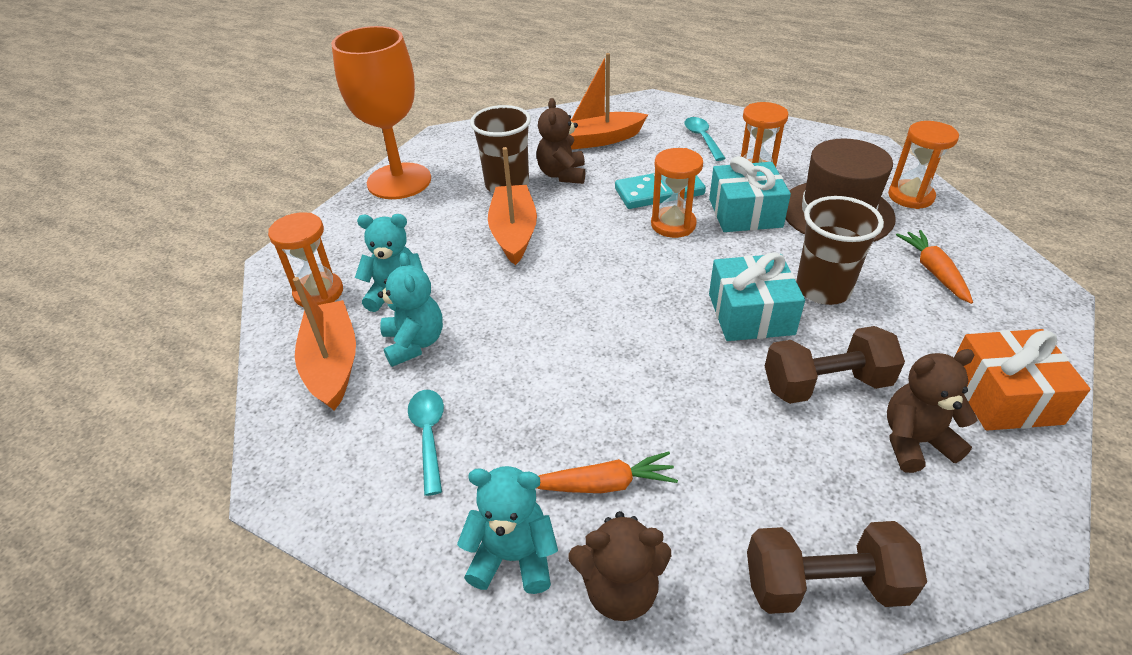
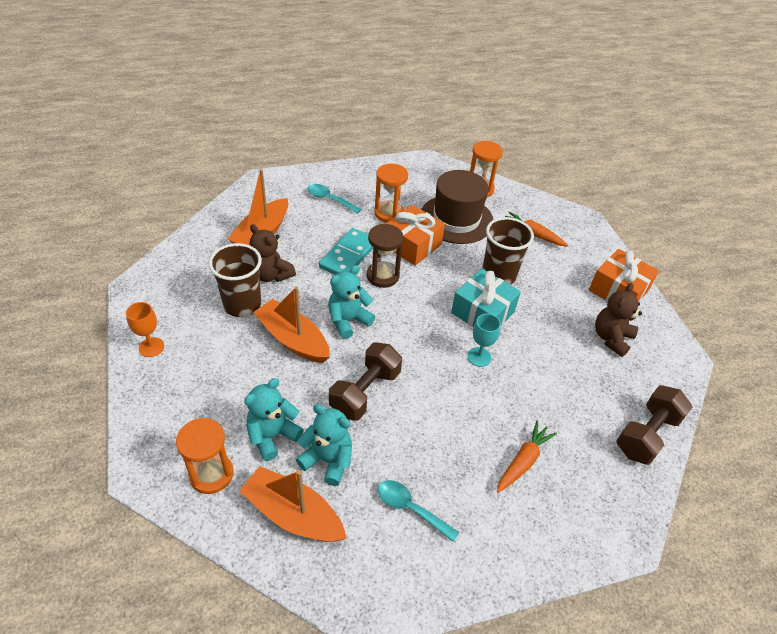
camera: 50 degrees left, 5 degrees up
orange goblet [331,26,431,199] -> orange goblet [126,302,164,357], size x0.42
turquoise teddy bear [457,466,558,594] -> turquoise teddy bear moved to [328,265,375,339]
brown teddy bear [568,511,671,621] -> none
orange hourglass [651,148,703,238] -> brown hourglass [366,224,403,288]
turquoise gift [709,156,791,232] -> orange gift [386,205,445,266]
brown dumbbell [765,326,905,404] -> brown dumbbell moved to [329,343,402,421]
none -> turquoise goblet [468,314,501,367]

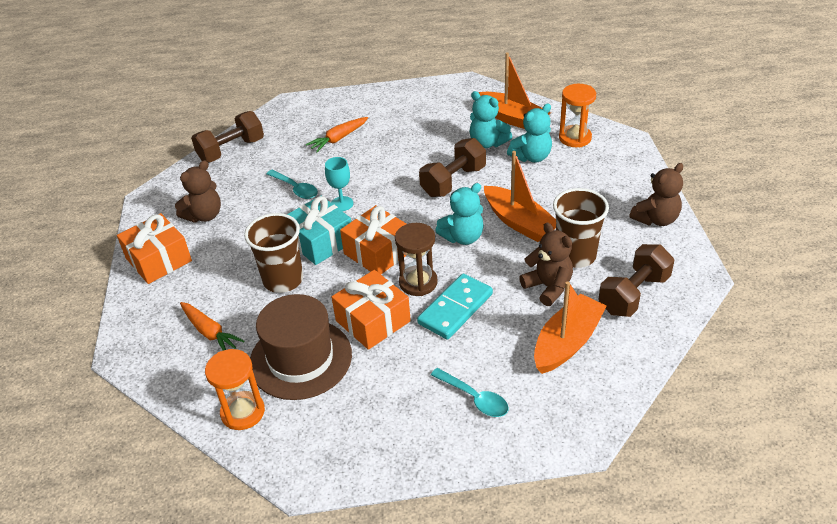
camera: 165 degrees left, 5 degrees down
orange goblet [126,302,164,357] -> brown teddy bear [629,163,683,226]
orange hourglass [374,164,408,223] -> none
turquoise spoon [378,480,459,542] -> turquoise spoon moved to [266,170,318,199]
none -> orange gift [340,205,406,274]
none -> brown dumbbell [599,244,675,317]

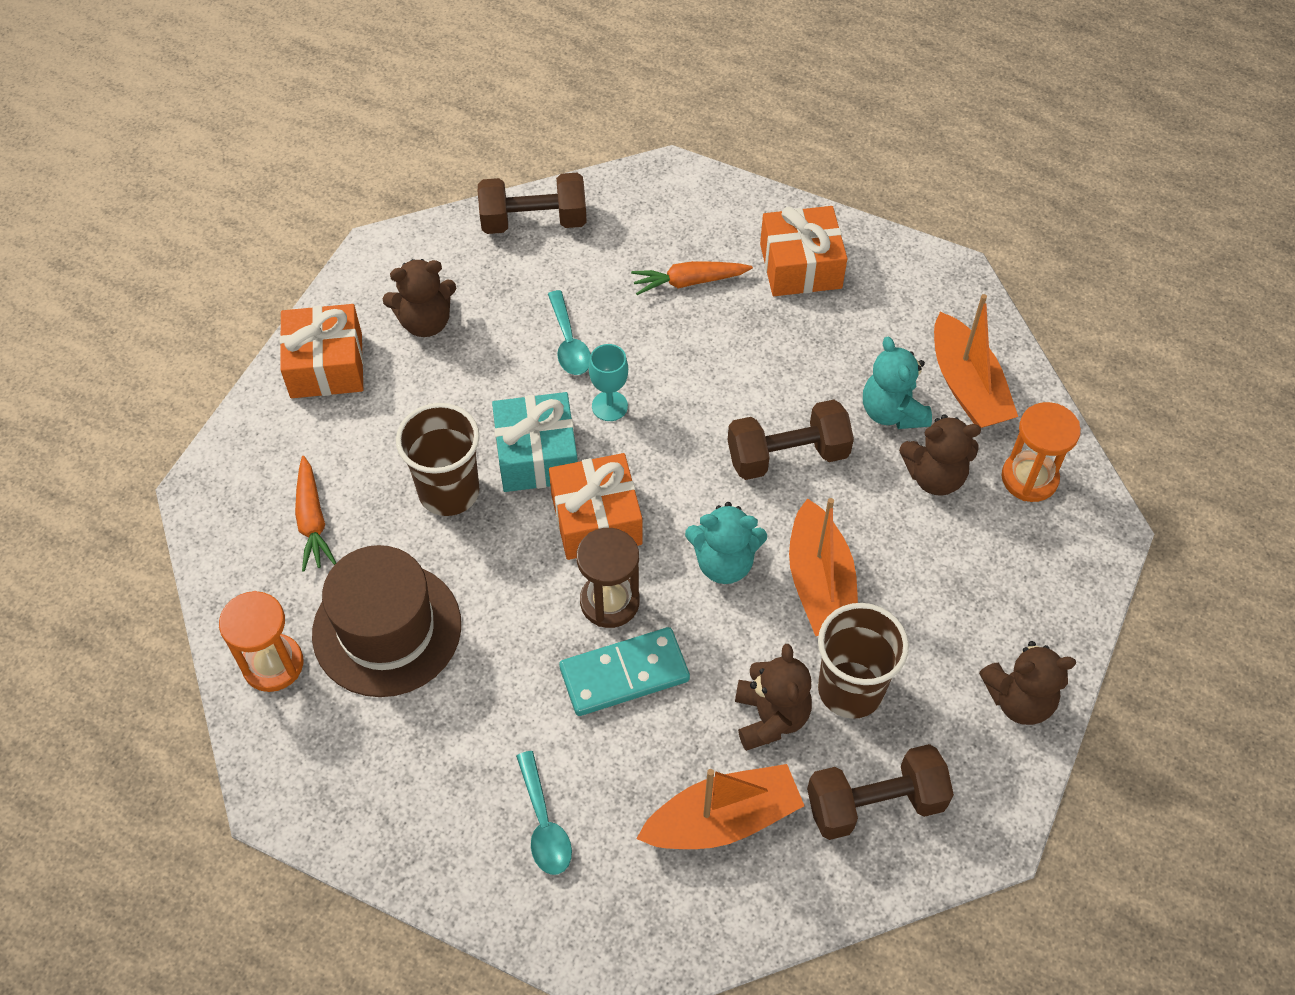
camera: 30 degrees right, 15 degrees up
orange gift [332,270,411,350] -> orange gift moved to [760,206,847,296]
turquoise teddy bear [507,103,552,162] -> brown teddy bear [899,414,981,496]

